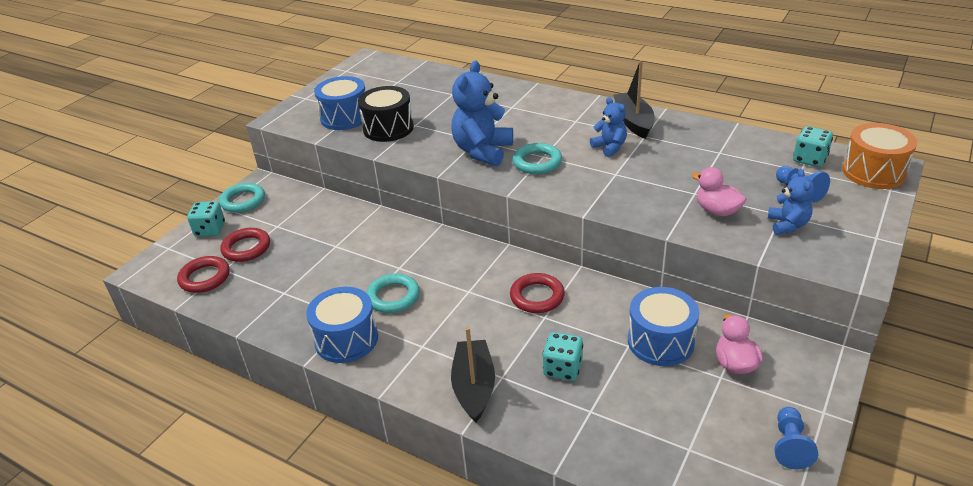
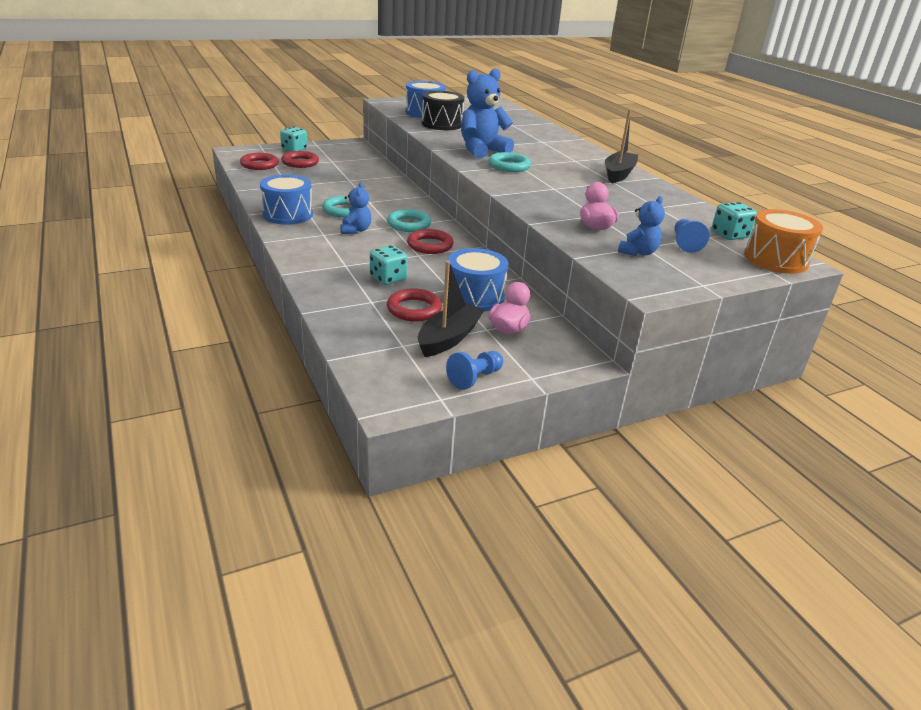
camera: 30 degrees right, 5 degrees down
turquoise ring [219,183,265,213] -> turquoise ring moved to [387,209,431,232]
black boat [451,327,495,423] -> black boat moved to [418,261,484,357]
blue teddy bear [590,97,627,157] -> blue teddy bear moved to [340,182,371,234]
none -> red ring [387,288,442,322]

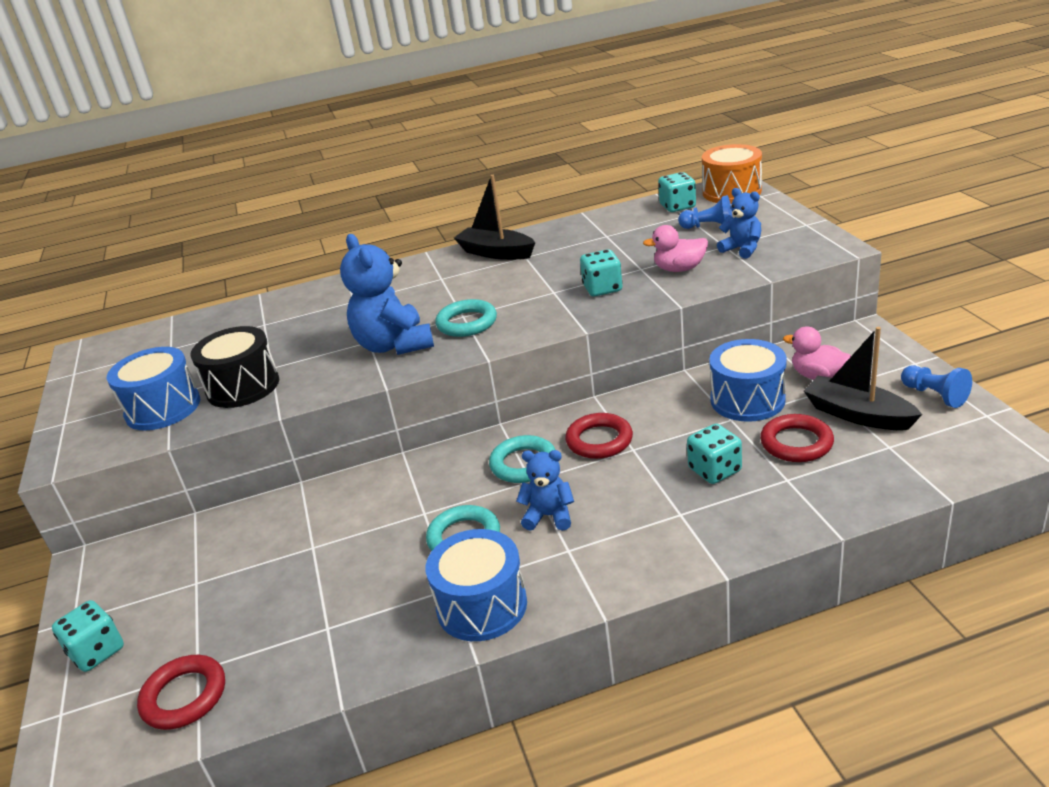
camera: 75 degrees left, 0 degrees up
red ring [281,151,319,168] -> none
none -> turquoise dice [580,249,622,296]

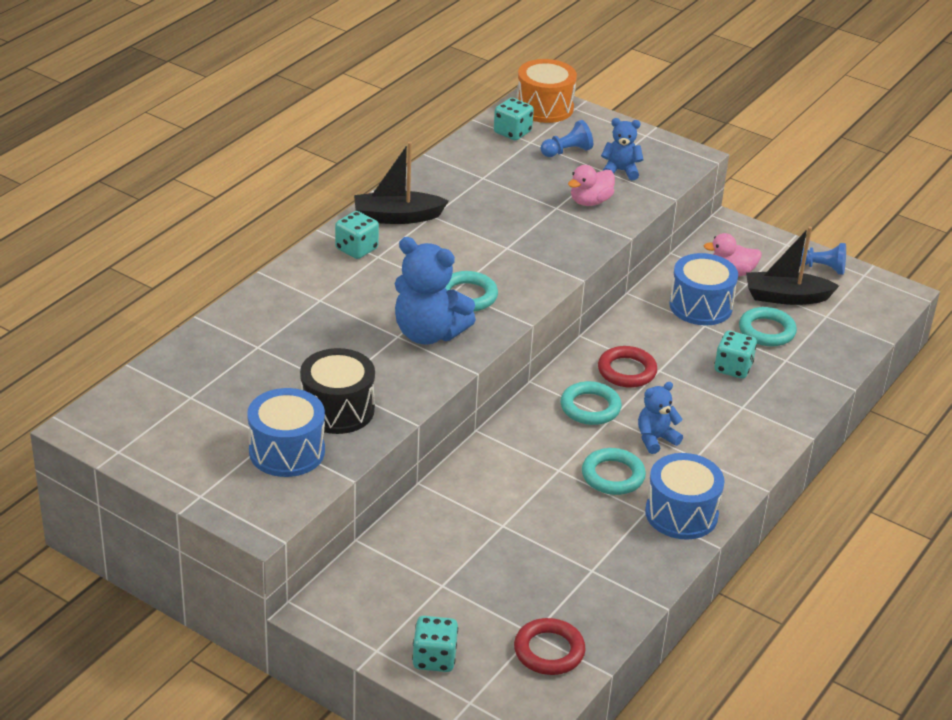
camera: 45 degrees left, 5 degrees up
turquoise dice [580,249,622,296] -> turquoise dice moved to [335,211,379,259]
red ring [760,414,834,462] -> turquoise ring [739,307,797,346]

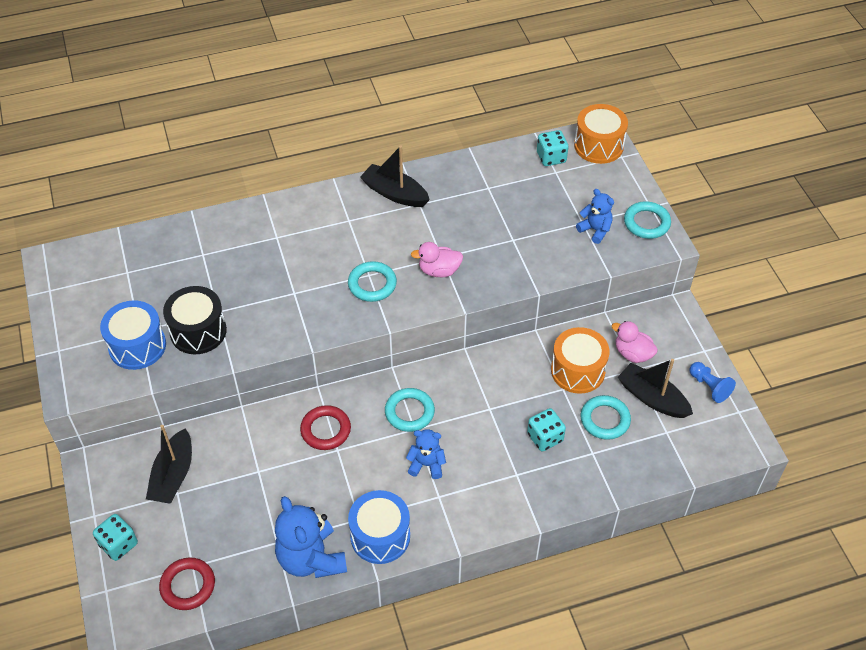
camera: 40 degrees right, 15 degrees up
turquoise dice [335,211,379,259] -> none
blue teddy bear [395,237,476,344] -> blue teddy bear moved to [275,496,347,578]
blue pawn [541,120,593,157] -> none
pink duck [568,165,615,206] -> pink duck moved to [411,242,463,277]
turquoise ring [582,448,646,495] -> turquoise ring moved to [624,201,671,239]
red ring [598,346,658,388] -> red ring moved to [300,405,351,450]
blue drum [669,253,738,325] -> orange drum [551,327,610,394]
none -> black boat [146,425,192,504]

